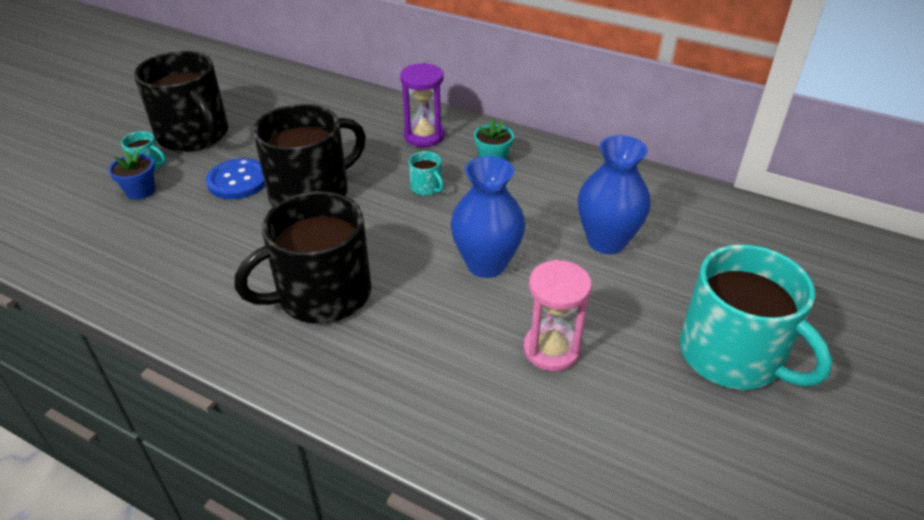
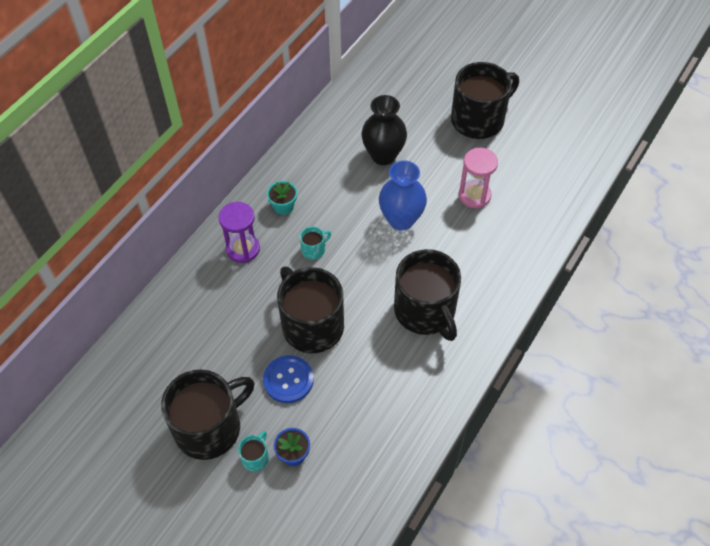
camera: 85 degrees left, 15 degrees up
blue vase [578,135,650,254] -> black vase [361,95,407,165]
turquoise mug [680,244,832,390] -> black mug [451,62,519,139]

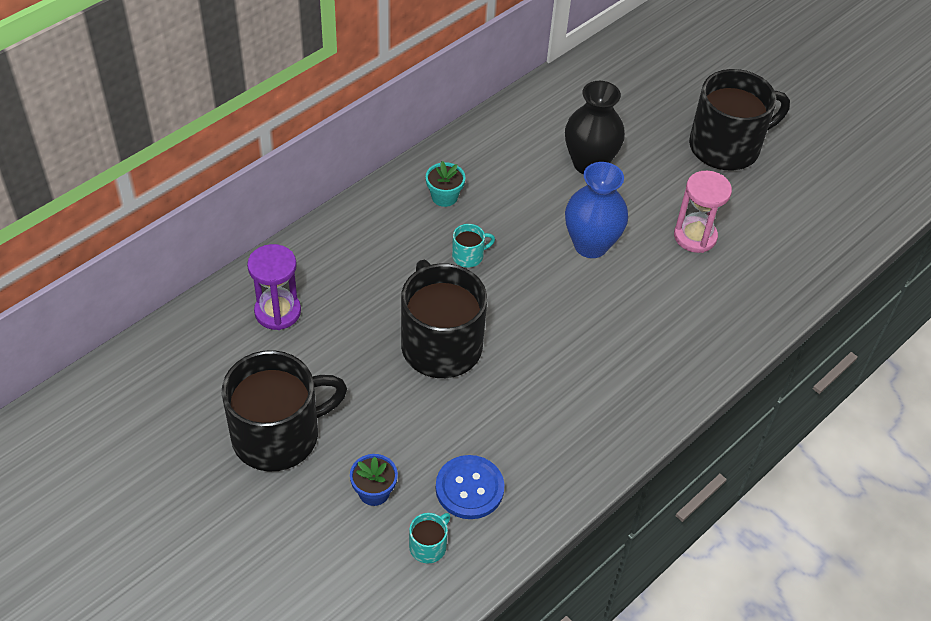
camera: 10 degrees right, 5 degrees down
purple hourglass [219,202,260,263] -> purple hourglass moved to [247,244,301,330]
turquoise mug [238,431,269,472] -> turquoise mug moved to [409,513,450,563]
blue button [263,355,314,403] -> blue button moved to [436,455,504,519]
black mug [394,249,461,341] -> none

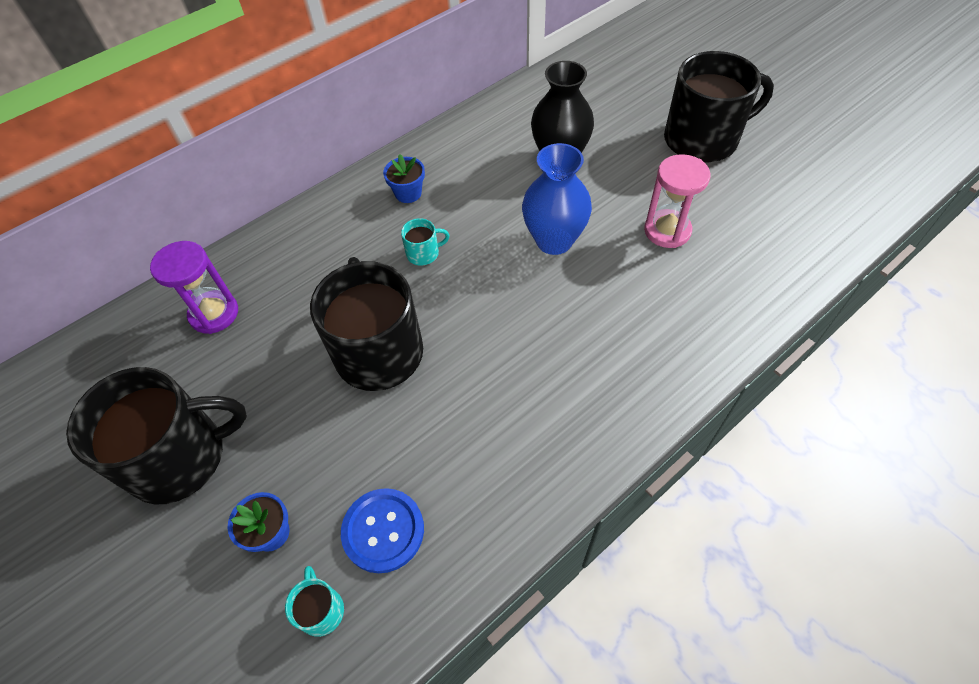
camera: 10 degrees right, 5 degrees up
turquoise mug [409,513,450,563] -> turquoise mug turned 60 degrees counterclockwise [285,566,344,637]
turquoise flower pot [426,161,465,207] -> blue flower pot [383,154,425,203]

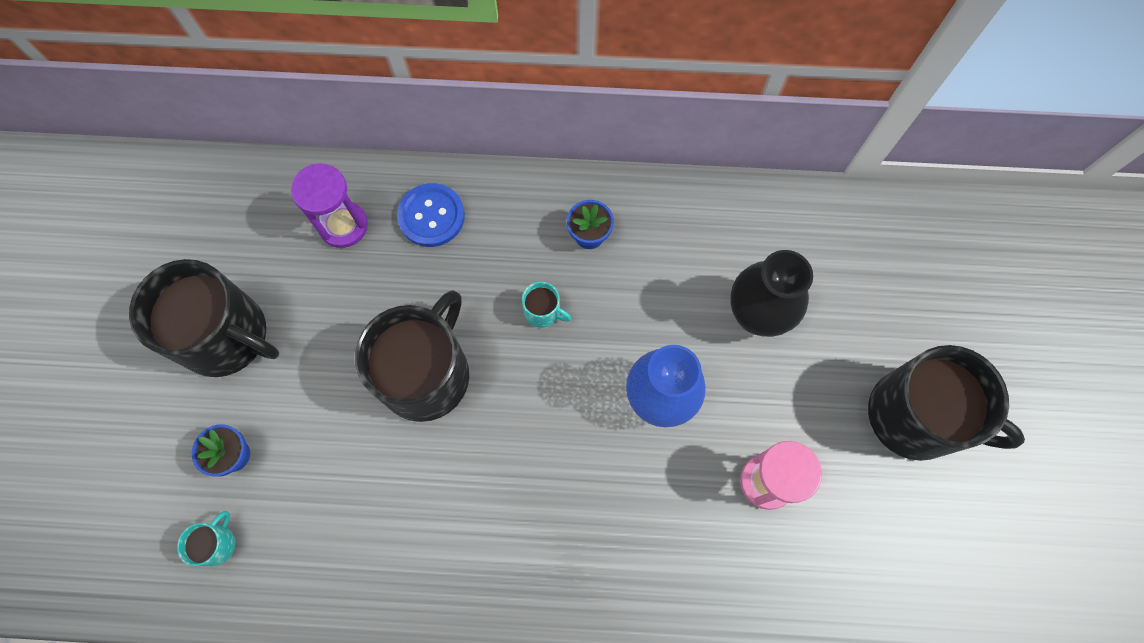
camera: 40 degrees right, 15 degrees up
blue button [341,488,424,573] -> blue button moved to [397,183,465,247]

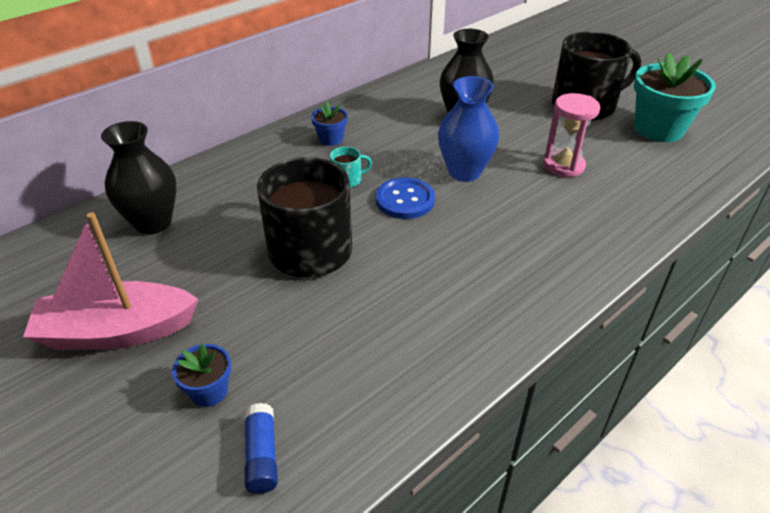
camera: 45 degrees left, 30 degrees down
black mug [129,259,279,377] -> pink boat [23,212,199,350]
turquoise mug [177,511,235,566] -> blue glue stick [244,403,278,494]
purple hourglass [291,164,368,248] -> black vase [101,121,176,234]
blue button [397,183,465,247] -> blue button moved to [375,177,435,219]
none -> turquoise flower pot [634,53,716,142]

